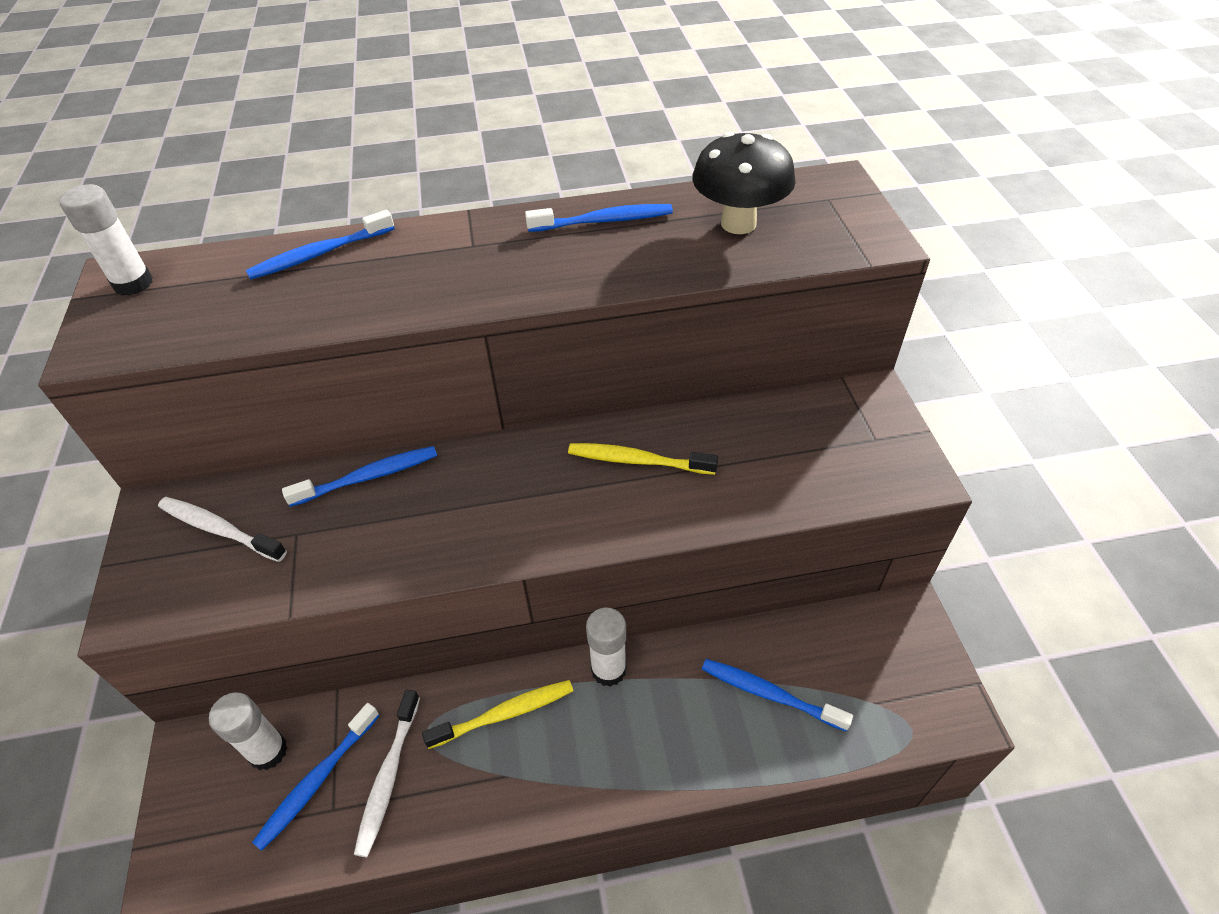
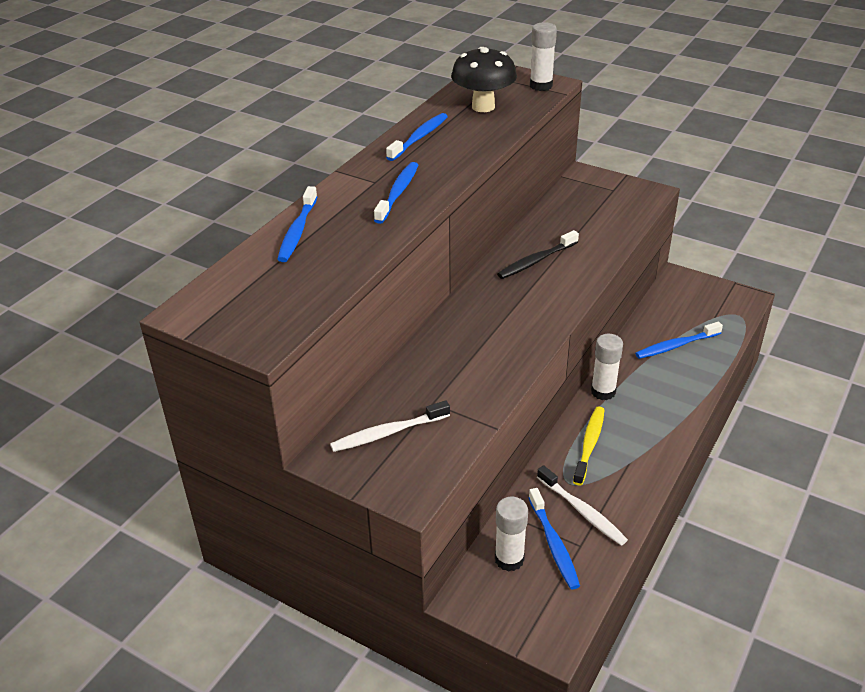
camera: 50 degrees left, 10 degrees down
white glue stick [59,184,153,296] -> white glue stick moved to [530,22,557,91]
blue toothbrush [282,446,437,507] -> blue toothbrush moved to [374,162,418,224]
yellow toothbrush [568,443,718,475] -> black toothbrush [497,230,579,279]

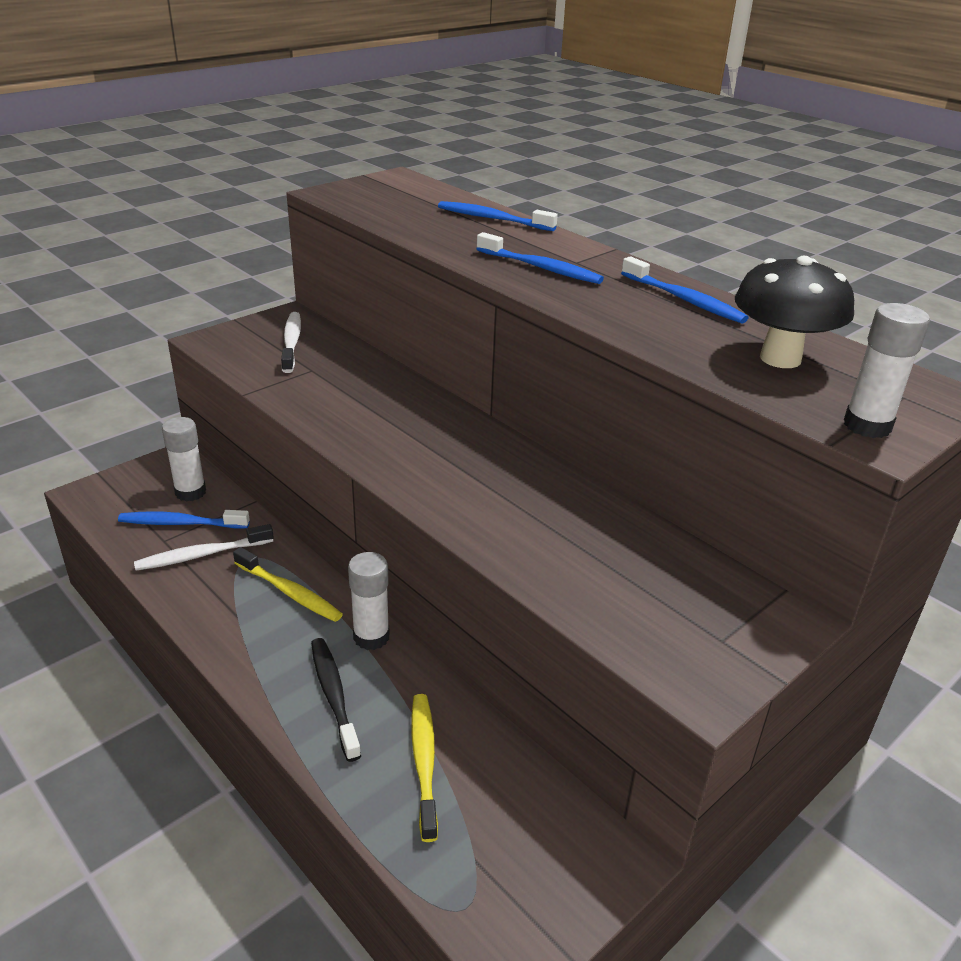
camera: 105 degrees right, 5 degrees down
black toothbrush [497,230,579,279] -> black toothbrush moved to [311,638,361,762]
blue toothbrush [635,322,723,359] -> yellow toothbrush [411,694,438,842]

